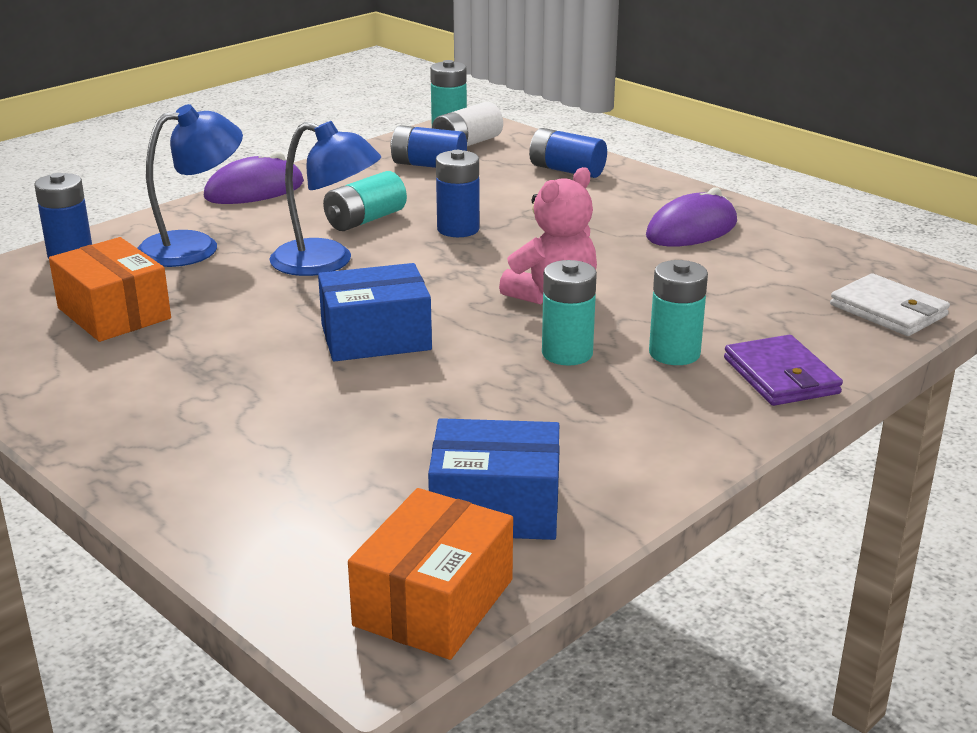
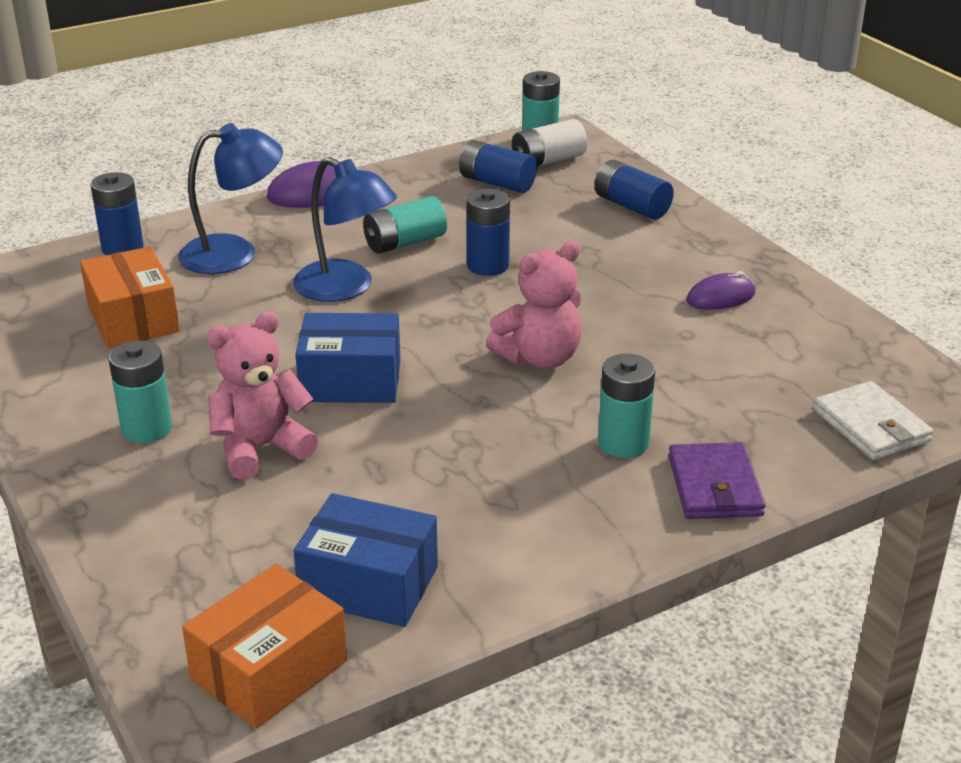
camera: 15 degrees right, 5 degrees up
turquoise battery [542,260,597,365] -> turquoise battery moved to [108,340,172,443]
purple mouse [646,187,737,247] -> purple mouse [686,271,755,310], size x0.65
none -> pink teddy bear [206,312,318,480]

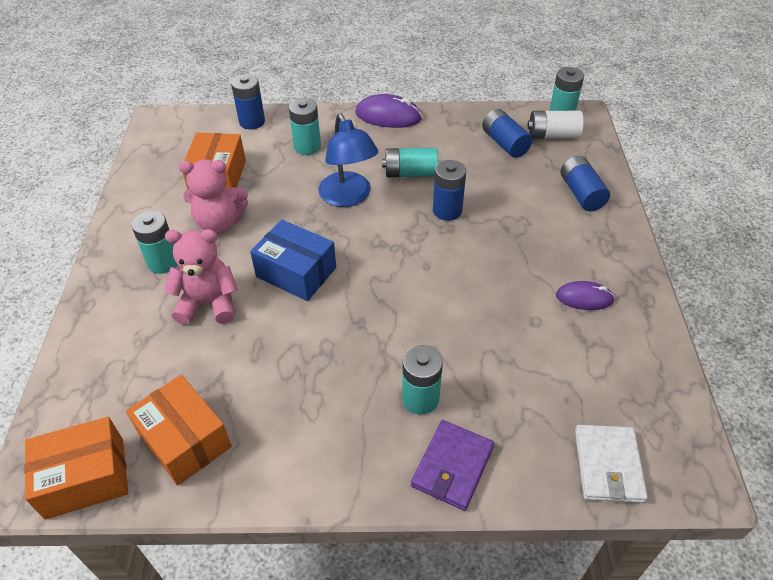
camera: 30 degrees right, 15 degrees up
blue lamp [178,123,283,274] -> turquoise battery [289,98,321,155]
blue box [294,493,438,627] -> orange box [126,375,232,486]
pink teddy bear [486,241,582,368] -> pink teddy bear moved to [179,159,248,233]

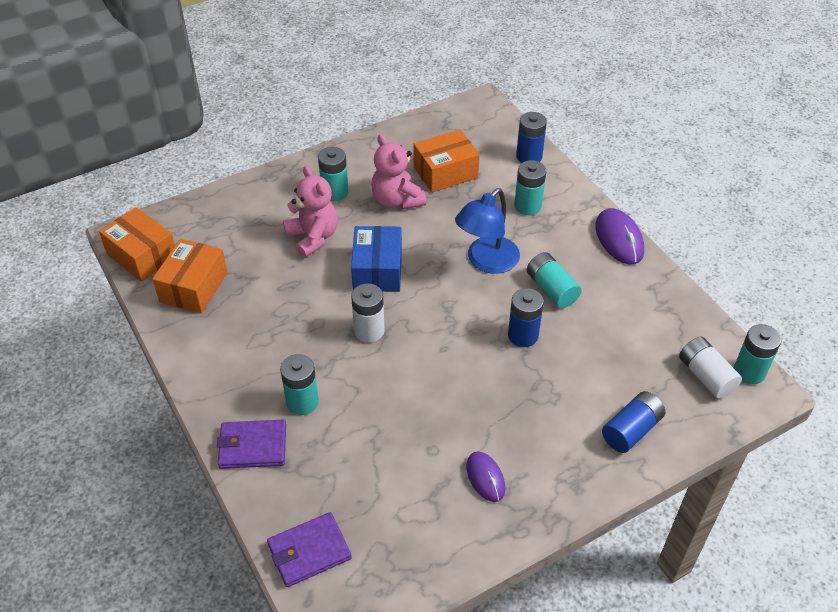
camera: 60 degrees right, 0 degrees up
blue battery [482,109,533,158] -> none
white wallet [575,425,648,503] -> purple wallet [267,512,352,587]
none -> white battery [351,283,385,342]

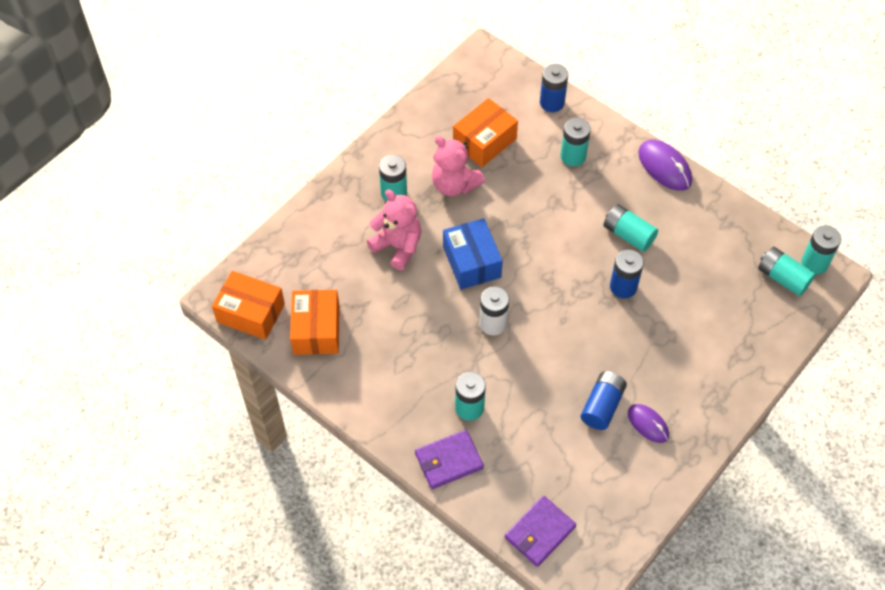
camera: 20 degrees left, 10 degrees up
blue lamp [455,188,520,274] -> none
blue battery [602,391,665,453] -> blue battery moved to [581,371,627,430]
white battery [679,337,742,399] -> turquoise battery [758,247,816,296]

